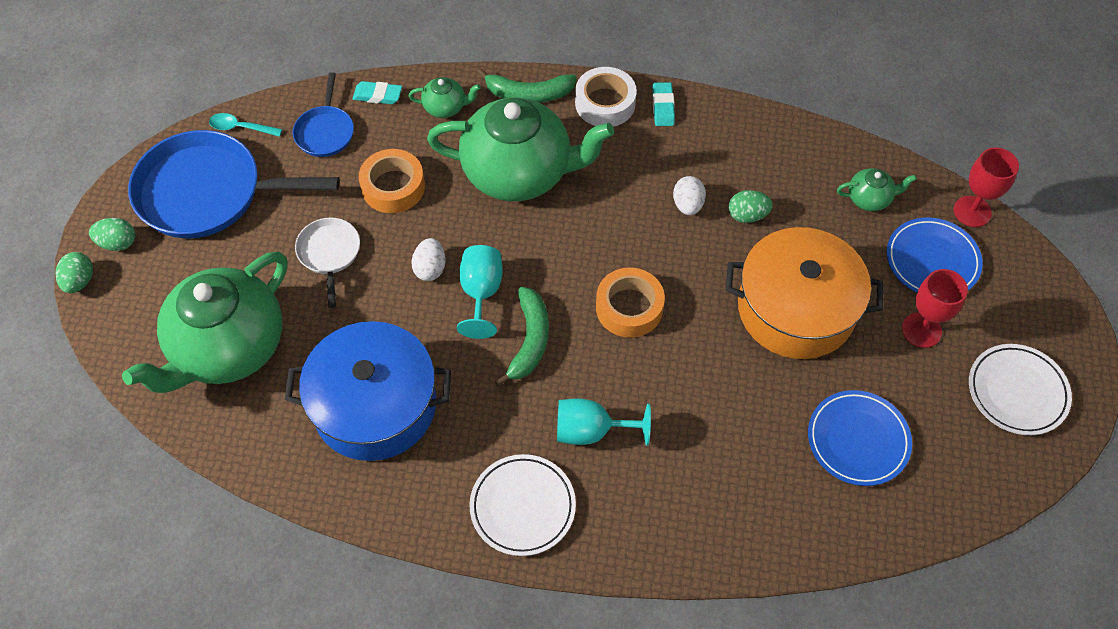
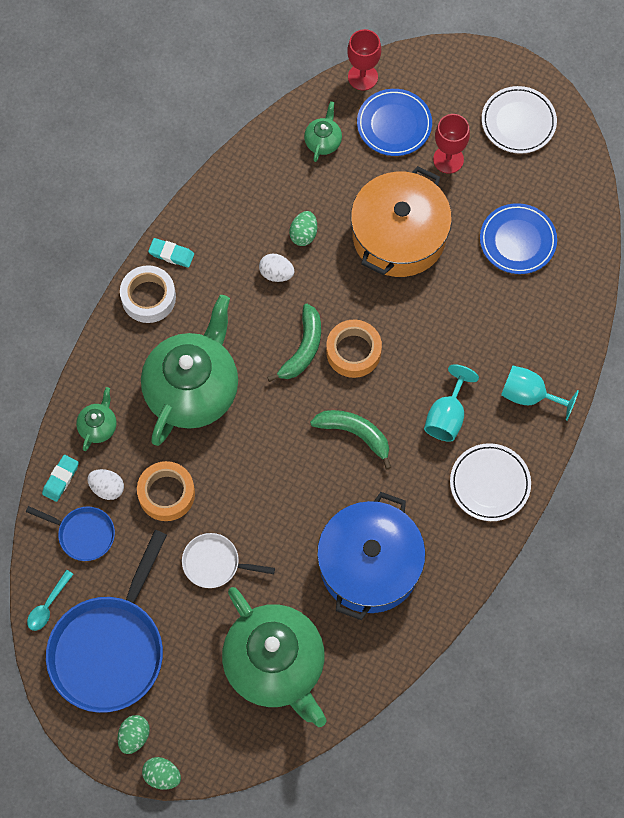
camera: 70 degrees left, 10 degrees up
white egg [411,238,446,281] -> white egg moved to [87,469,124,500]
turquoise goblet [457,245,503,339] -> turquoise goblet moved to [501,366,579,421]
green banana [477,68,577,103] -> green banana moved to [267,304,321,382]

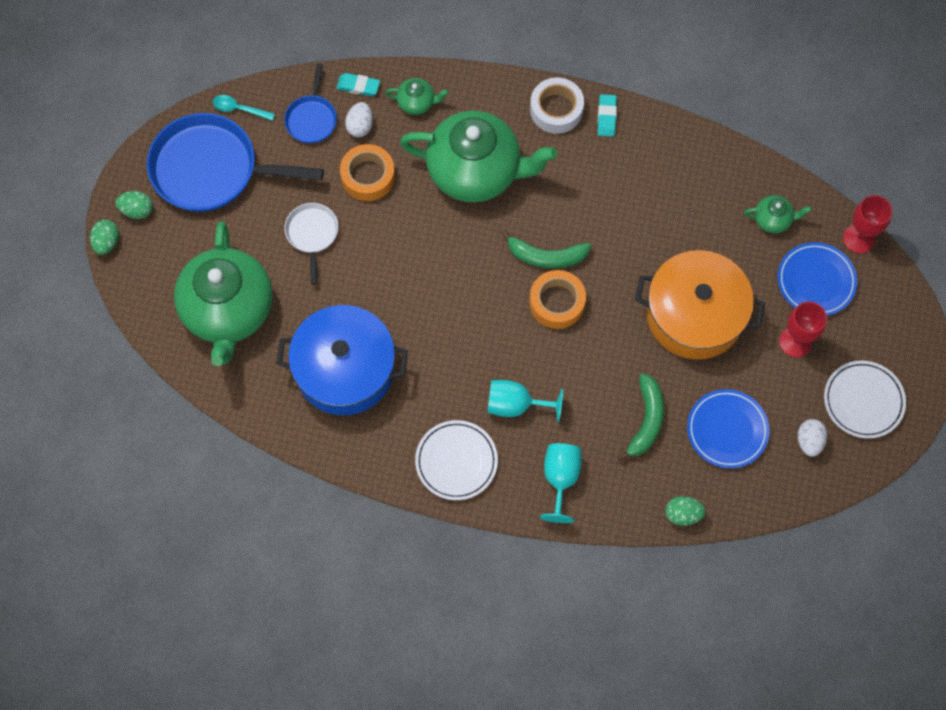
camera: 75 degrees right, 0 degrees up
green teapot [222,587,326,727] -> green teapot turned 45 degrees counterclockwise [174,221,273,366]
white egg [259,254,295,282] -> white egg moved to [798,419,827,457]
green egg [289,211,317,246] -> green egg moved to [665,496,706,526]
green banana [310,410,391,469] -> green banana moved to [617,373,664,462]

